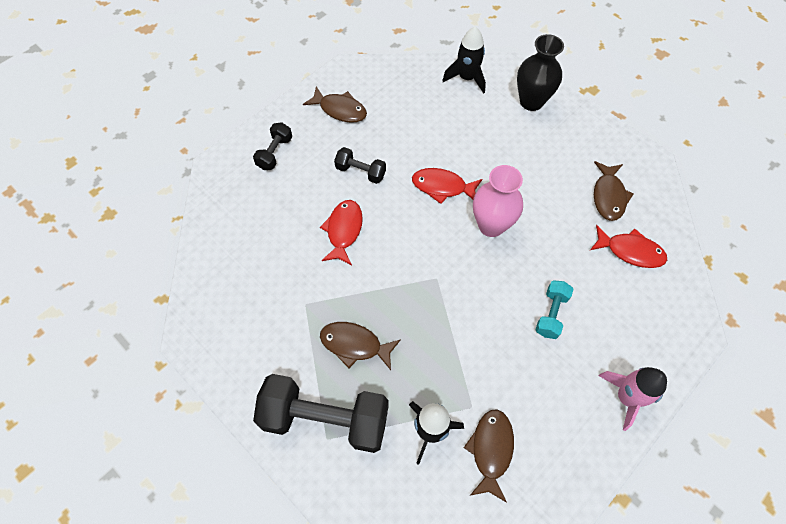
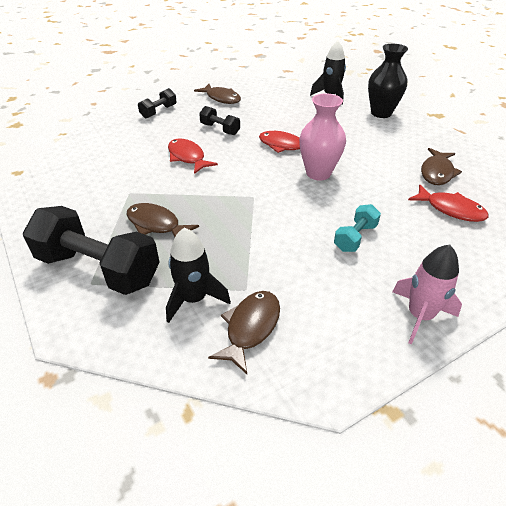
camera: 15 degrees right, 20 degrees down
red fish [320,200,363,265] -> red fish turned 60 degrees counterclockwise [168,138,218,174]

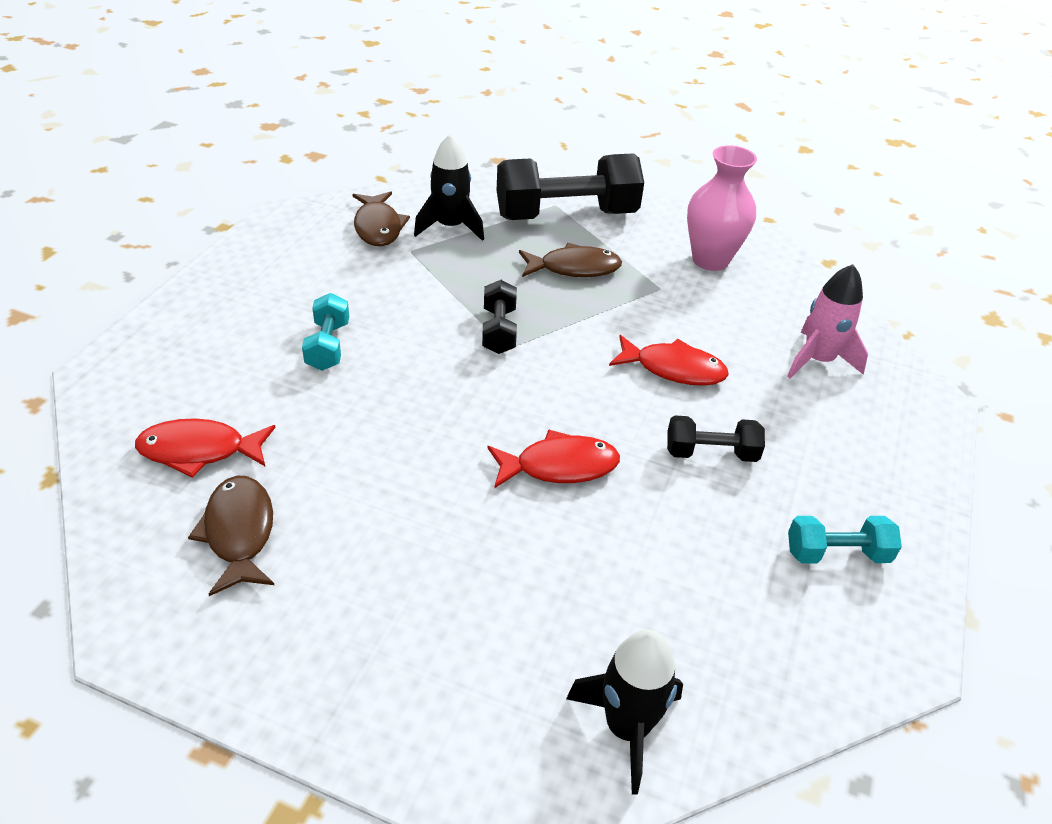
camera: 140 degrees right, 0 degrees up
black dumbbell [138,88,177,118] -> black dumbbell moved to [482,280,517,354]
brown fish [194,84,241,104] -> turquoise dumbbell [788,516,902,564]
pink vase [299,94,346,180] -> pink vase moved to [687,145,757,271]
black vase [368,44,408,118] -> none
pink rocket [392,244,462,345] -> pink rocket moved to [787,264,868,378]

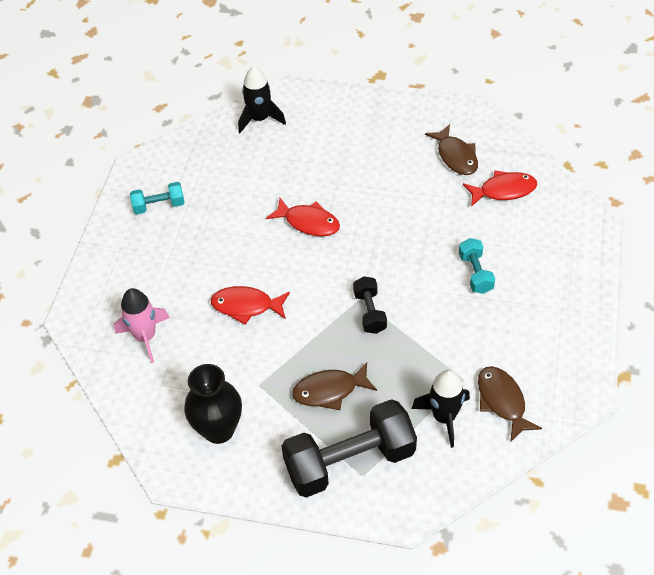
camera: 175 degrees right, 10 degrees up
red fish [487,429,620,488] -> red fish turned 135 degrees counterclockwise [266,198,340,236]
black dumbbell [667,416,765,462] -> none
pink vase [687,145,757,271] -> black vase [184,364,242,444]

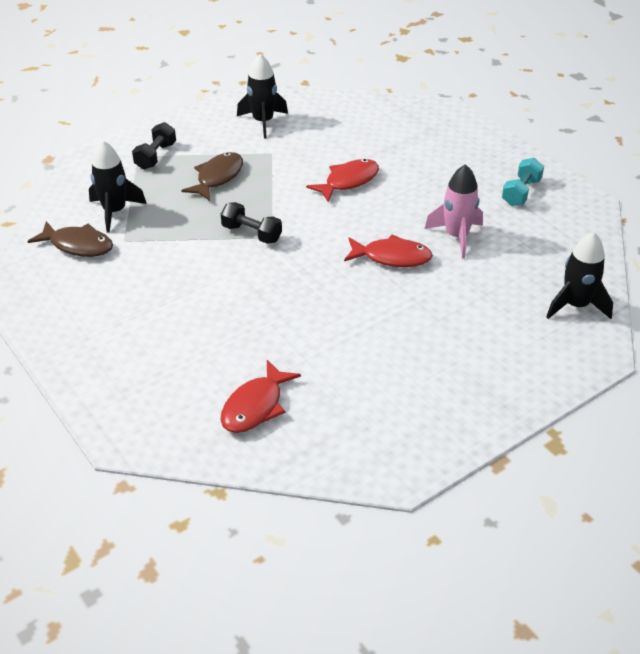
camera: 130 degrees right, 10 degrees down
pink rocket [114,288,170,363] -> pink rocket moved to [425,164,483,258]
black vase [184,364,242,444] -> black rocket [237,54,288,138]
red fish [266,198,340,236] -> red fish turned 150 degrees counterclockwise [344,234,433,267]
black dumbbell [281,399,417,498] -> black dumbbell [132,122,176,170], size x0.49
brown fish [425,124,478,175] -> none
turquoise dumbbell [459,238,495,294] -> none

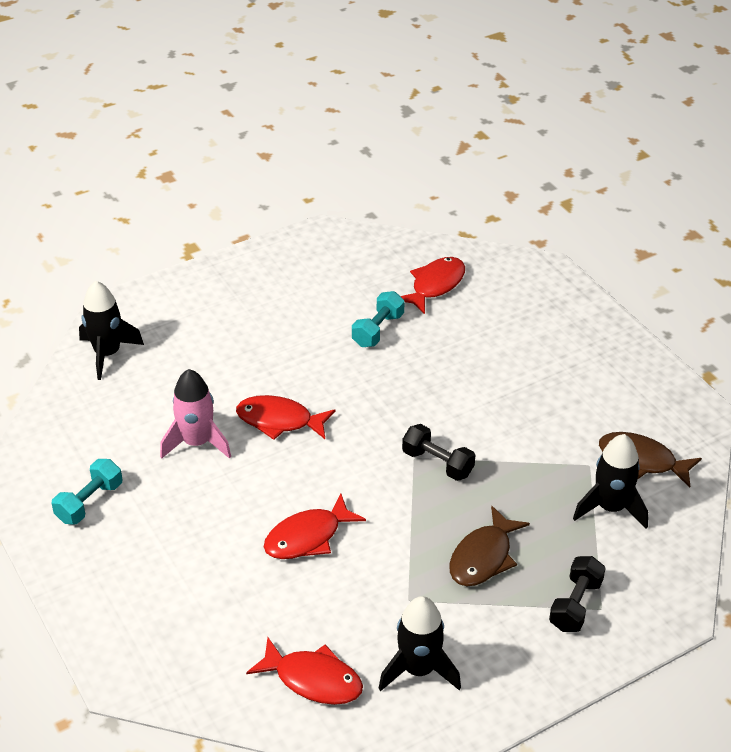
camera: 175 degrees left, 0 degrees up
none -> red fish [246,638,363,705]
none -> turquoise dumbbell [352,291,405,347]

